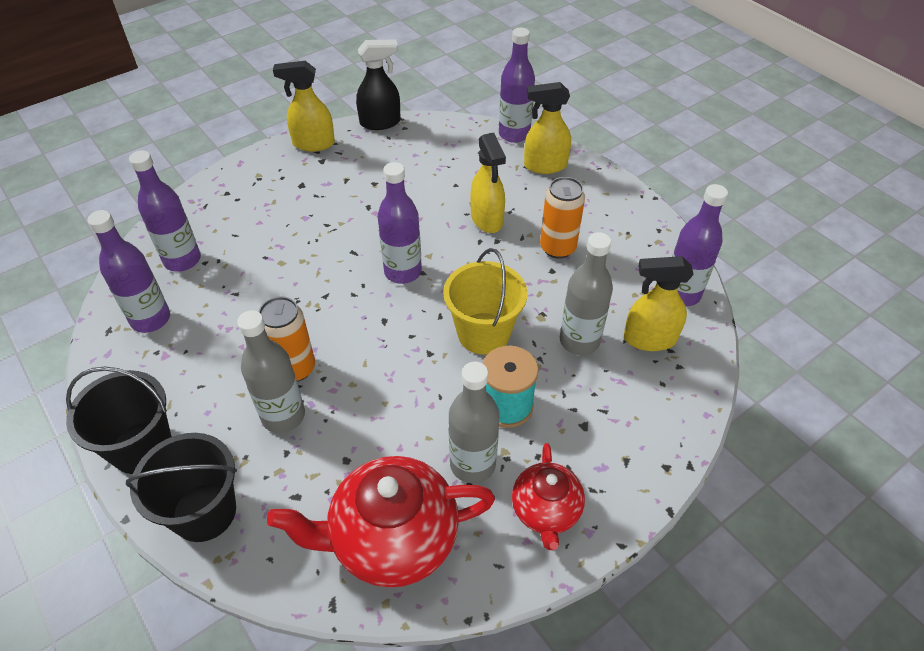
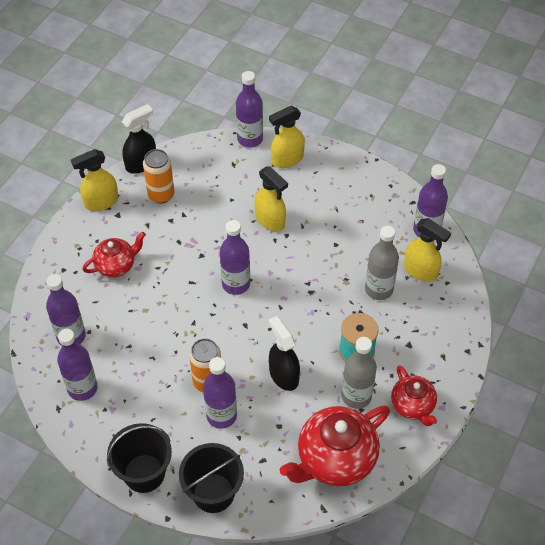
camera: 25 degrees left, 5 degrees up
grey bottle [237,310,305,433] -> purple bottle [203,357,237,429]
yellow bucket [443,248,528,355] -> none
orange can [540,177,585,259] -> orange can moved to [143,149,174,203]
yellow spray bottle [624,256,694,351] -> yellow spray bottle turned 120 degrees counterclockwise [404,218,451,282]
none -> red teapot [82,232,146,277]
none -> black spray bottle [269,316,300,391]

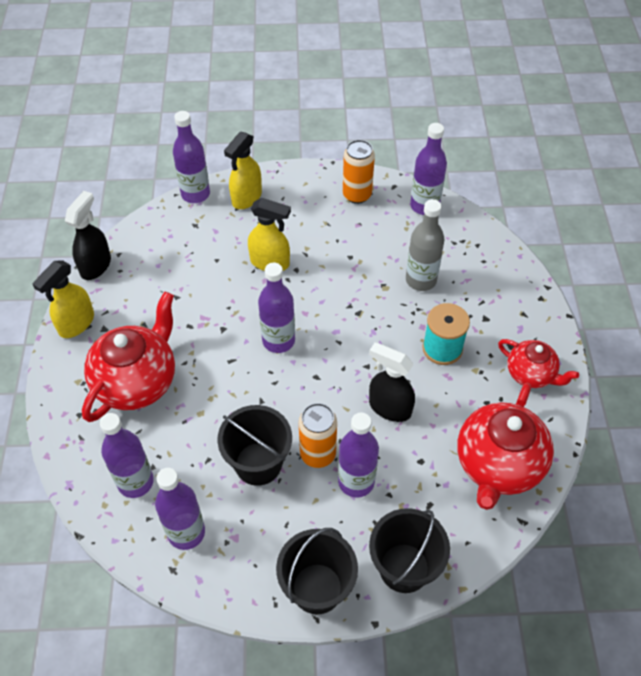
camera: 30 degrees left, 0 degrees up
red teapot [82,232,146,277] -> red teapot [82,292,175,422], size x1.71
orange can [143,149,174,203] -> orange can moved to [343,140,375,204]
grey bottle [342,337,377,409] -> none
yellow spray bottle [404,218,451,282] -> none
none -> black bucket [217,405,292,486]

